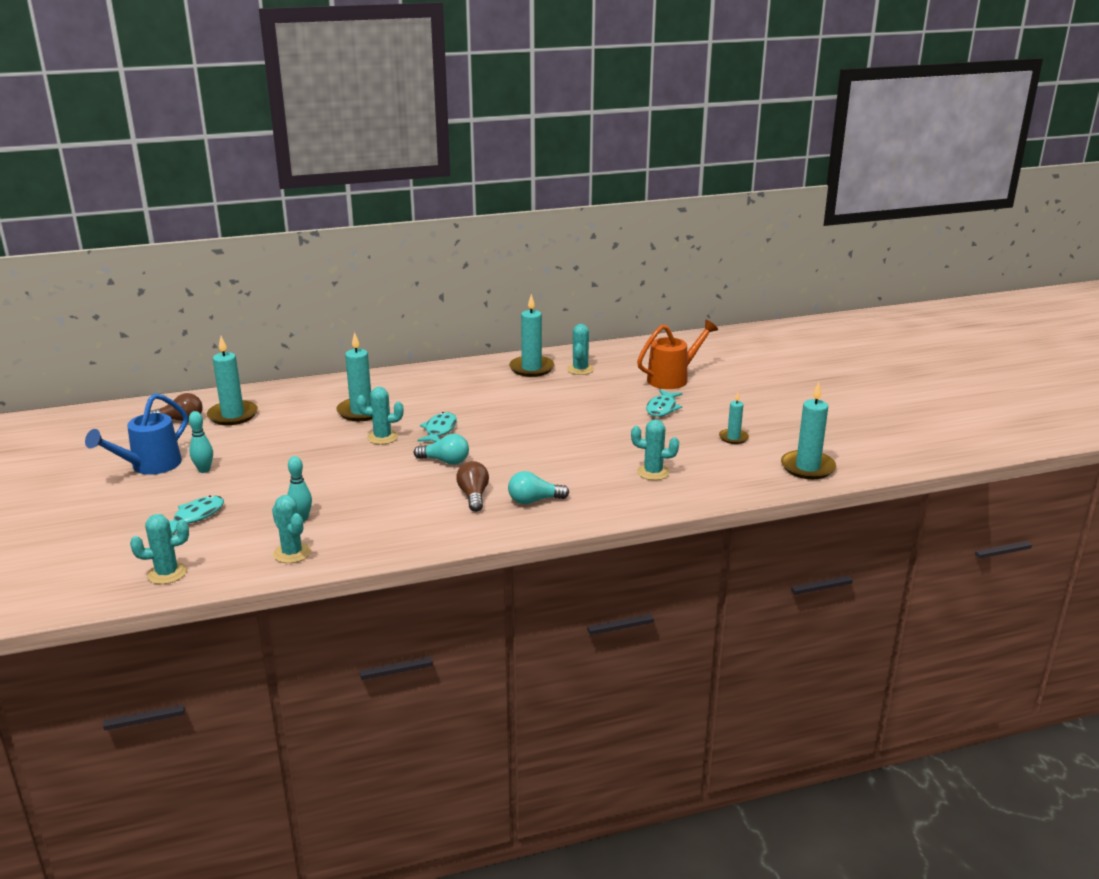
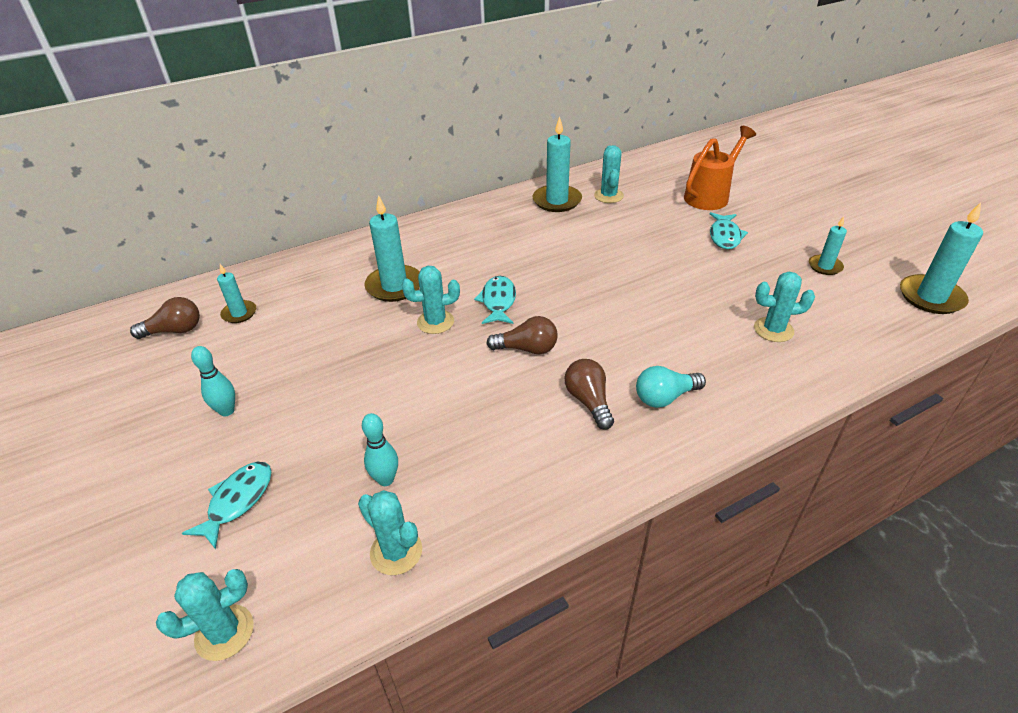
camera: 10 degrees left, 15 degrees up
blue watering can [85,393,188,475] -> none
turquoise candle [207,336,258,425] -> turquoise candle [217,264,256,323], size x0.57
turquoise light bulb [414,434,469,465] -> brown light bulb [486,316,558,354]

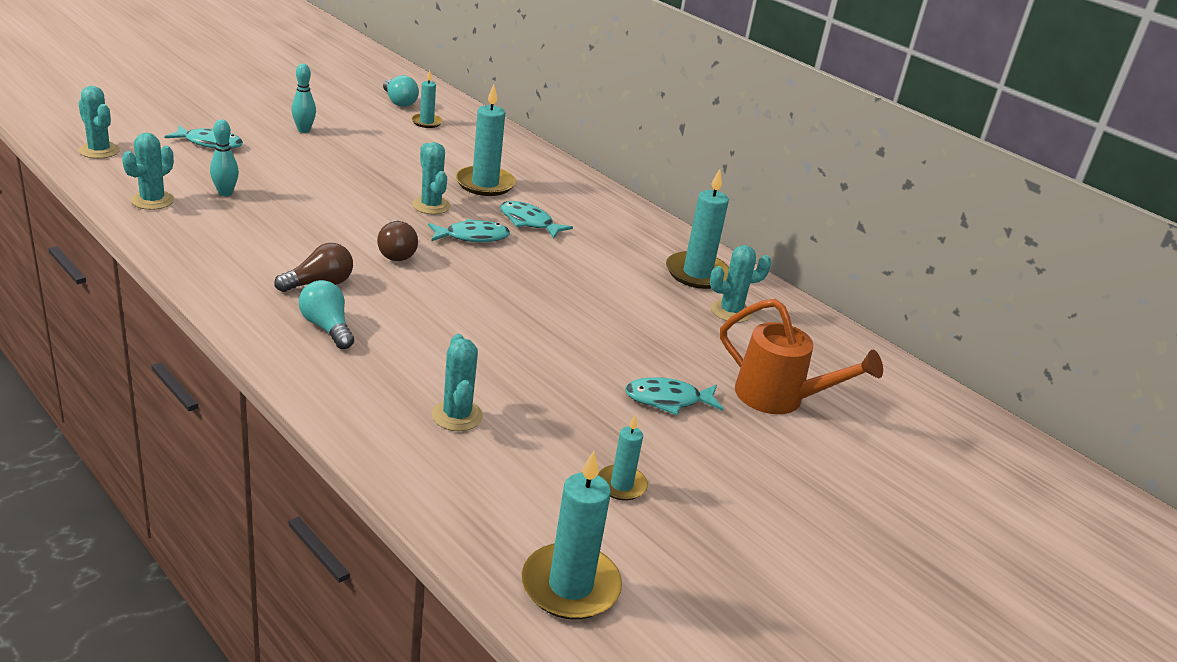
camera: 70 degrees right, 10 degrees down
brown light bulb [130,297,200,339] -> turquoise light bulb [383,75,419,107]
none -> turquoise fish [500,201,573,239]

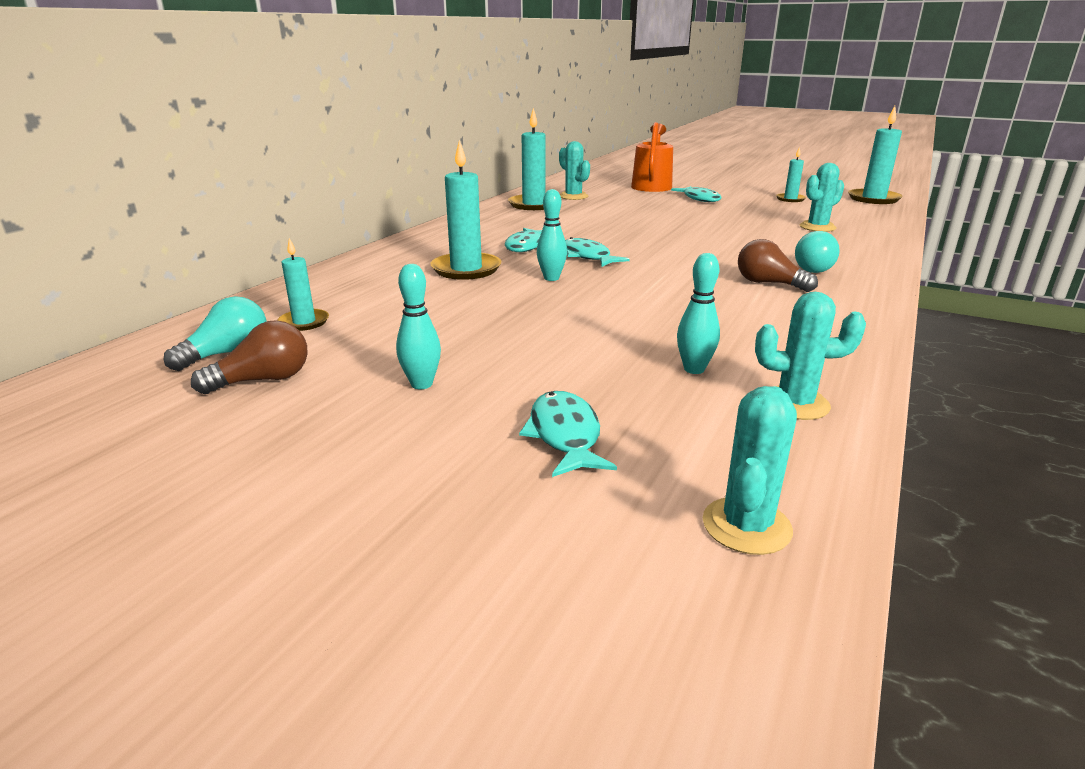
camera: 105 degrees left, 5 degrees down
brown light bulb [377,220,418,261] -> brown light bulb moved to [191,320,308,394]
turquoise cactus [412,142,451,214] -> turquoise bowling pin [537,189,567,281]

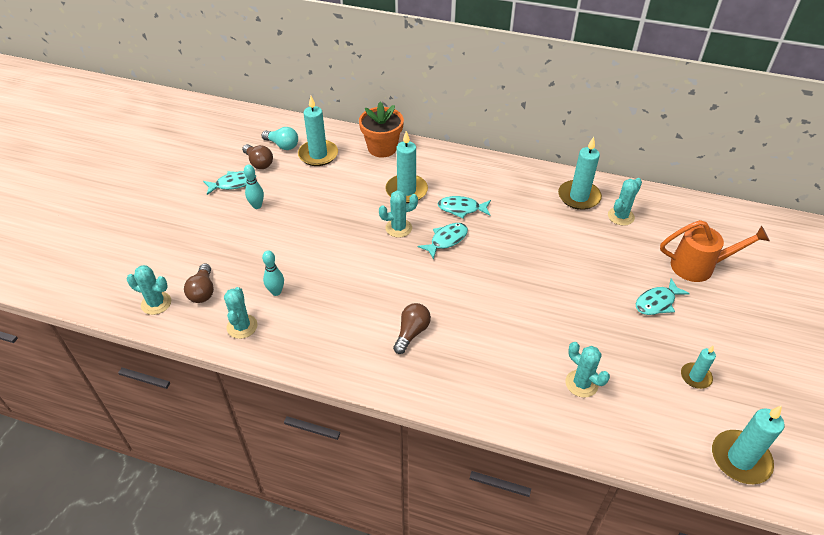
camera: 80 degrees right, 20 degrees up
turquoise candle [277,238,329,331] -> turquoise candle [298,96,338,166], size x1.74
turquoise fish [519,391,617,477] -> turquoise fish moved to [203,171,256,195]
turquoise bowling pin [537,189,567,281] -> turquoise cactus [379,190,418,238]
turquoise light bulb [795,231,840,273] -> none
none -> brown light bulb [184,263,214,303]
none -> orange flower pot [359,101,404,157]

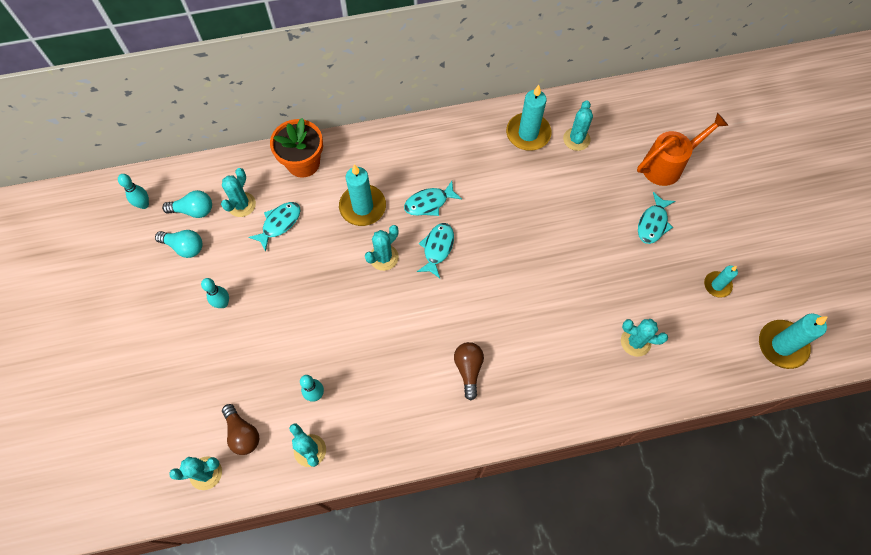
camera: 30 degrees left, 20 degrees up
turquoise fish [203,171,256,195] -> turquoise fish moved to [248,202,300,252]
brown light bulb [242,144,273,169] -> turquoise light bulb [155,230,202,258]
turquoise candle [298,96,338,166] -> turquoise cactus [221,168,256,217]
none -> turquoise bowling pin [118,174,149,209]

